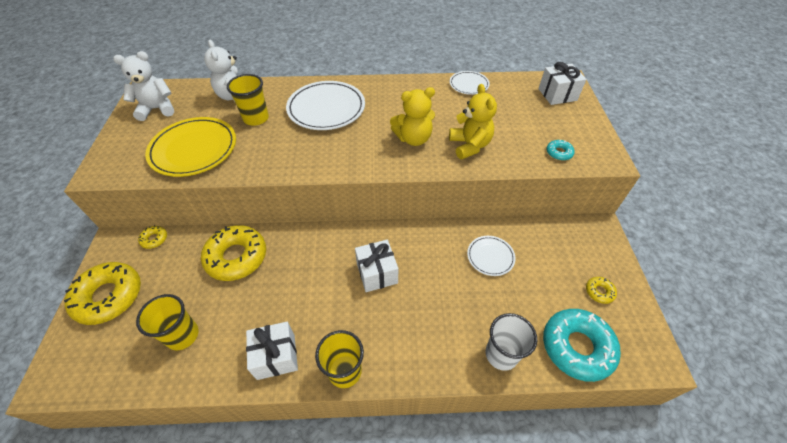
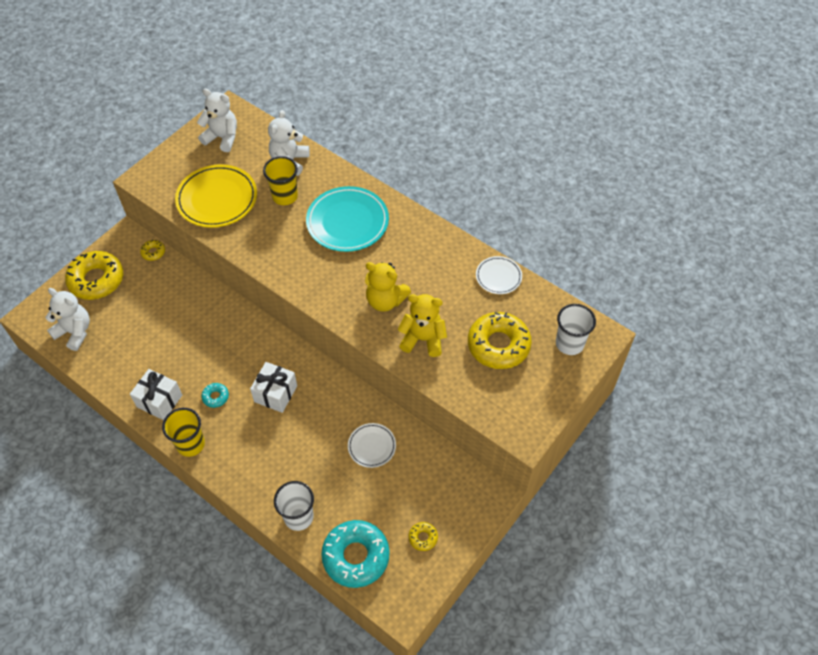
camera: 40 degrees right, 5 degrees up
yellow cup [136,294,199,350] -> none
yellow donut [201,225,266,281] -> yellow donut moved to [468,312,532,369]
white plate [286,81,365,130] -> turquoise plate [306,186,389,252]
yellow teddy bear [449,84,497,159] -> yellow teddy bear turned 105 degrees counterclockwise [398,294,447,357]
white gift [538,62,587,105] -> white cup [556,304,596,355]
turquoise donut [547,140,575,161] -> turquoise donut moved to [201,383,229,408]
none -> white teddy bear [45,288,90,351]

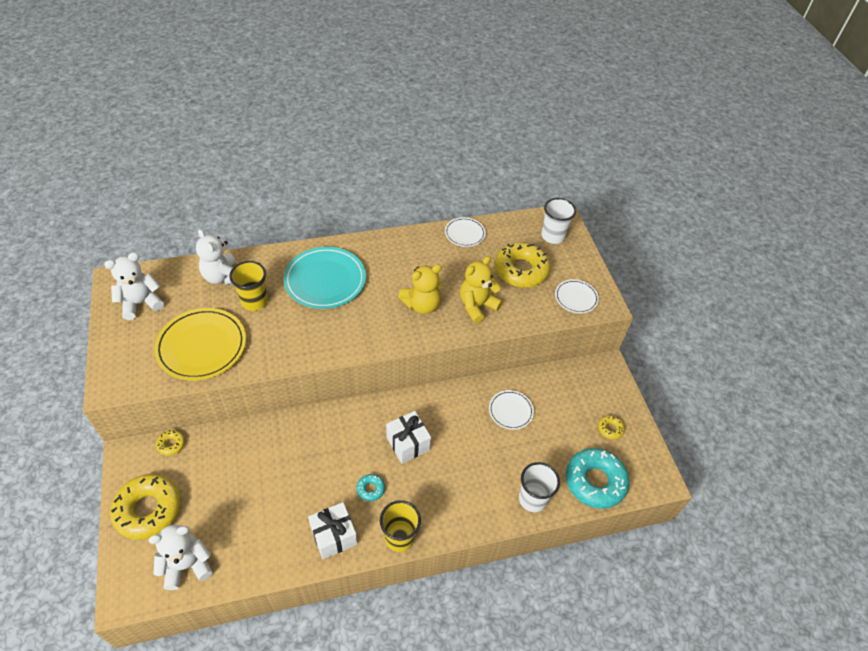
camera: 55 degrees left, 5 degrees down
none -> white plate [555,279,599,313]

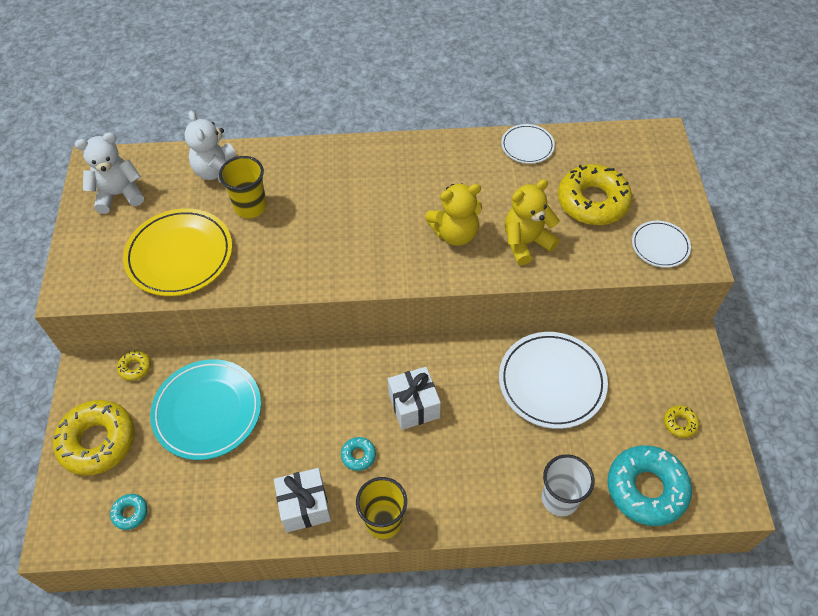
camera: 15 degrees right, 5 degrees up
white teddy bear [148,524,213,590] -> turquoise donut [110,494,148,530]
turquoise plate [284,247,366,309] -> turquoise plate moved to [150,359,261,460]
white plate [489,390,534,430] -> white plate [499,332,608,429], size x1.85
white cup [541,198,576,244] -> none

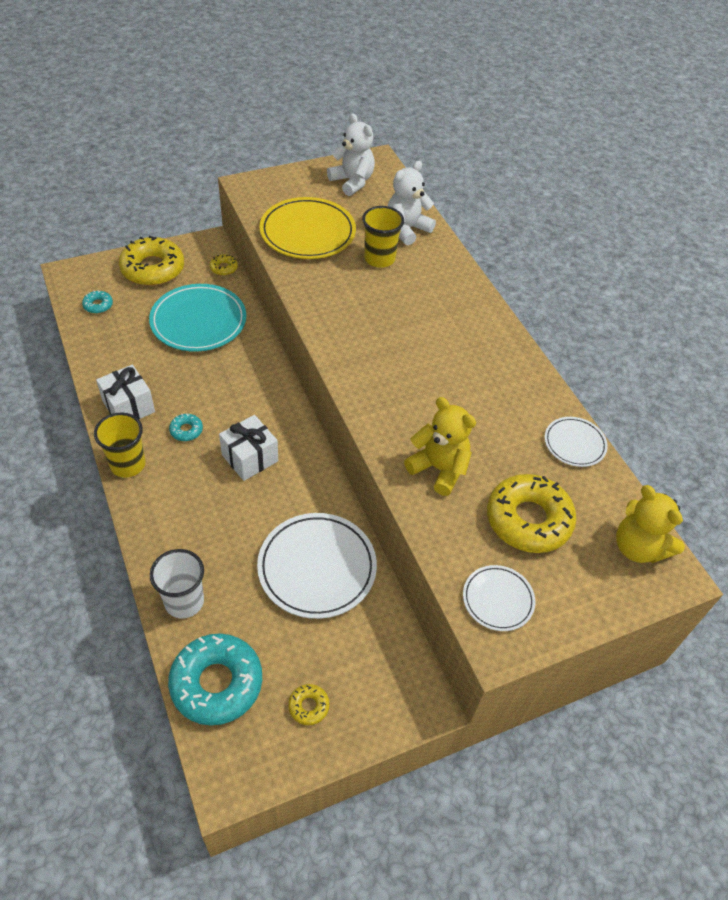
camera: 65 degrees right, 5 degrees down
yellow teddy bear [426,183,482,246] -> yellow teddy bear moved to [616,485,685,563]

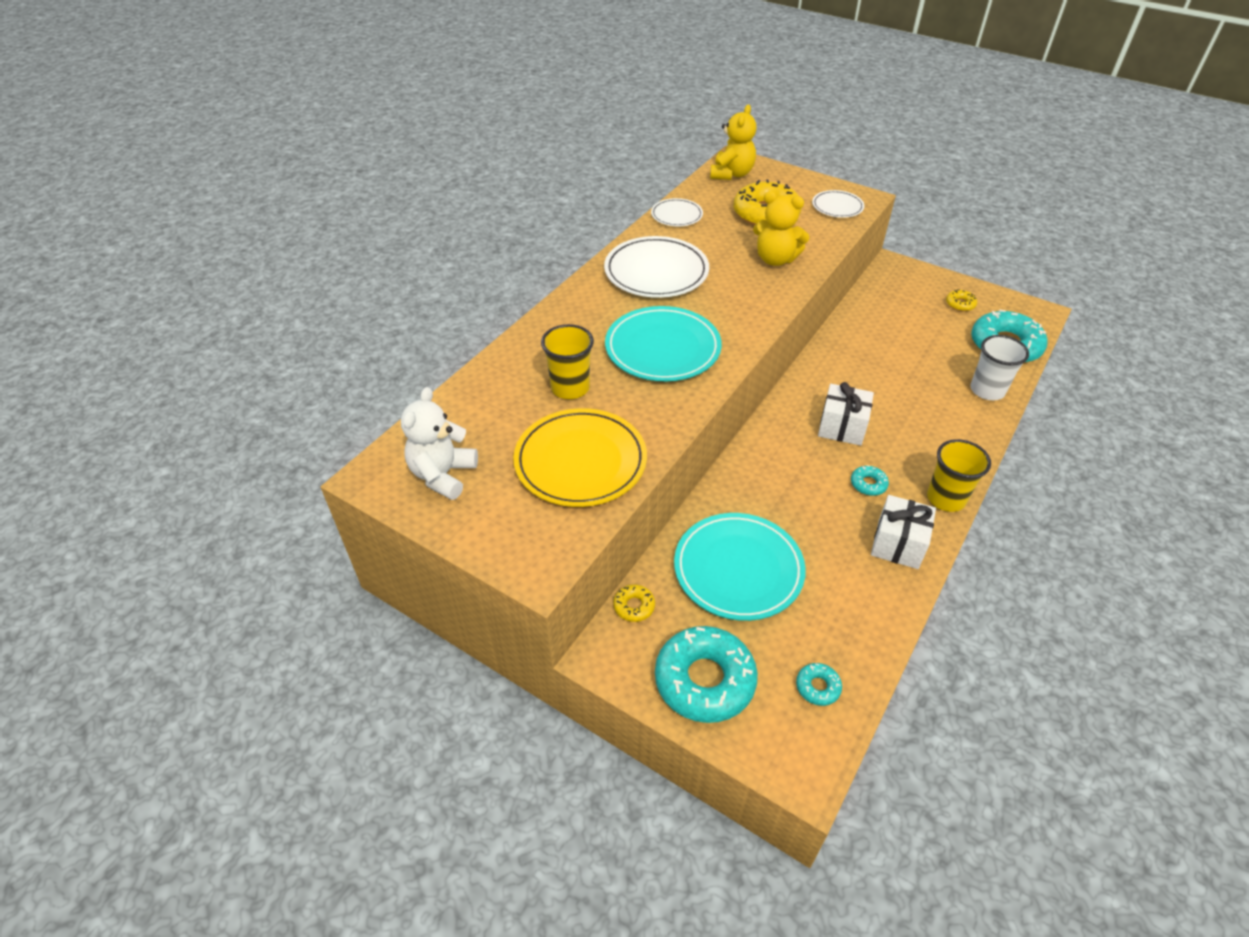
camera: 120 degrees left, 5 degrees down
yellow donut [119,236,184,286] -> turquoise donut [655,626,758,723]
white plate [257,513,377,619] -> white plate moved to [604,236,709,298]
white teddy bear [388,161,436,245] -> none
yellow teddy bear [404,397,476,496] -> yellow teddy bear turned 75 degrees counterclockwise [753,191,809,266]
none -> turquoise plate [605,306,722,381]

